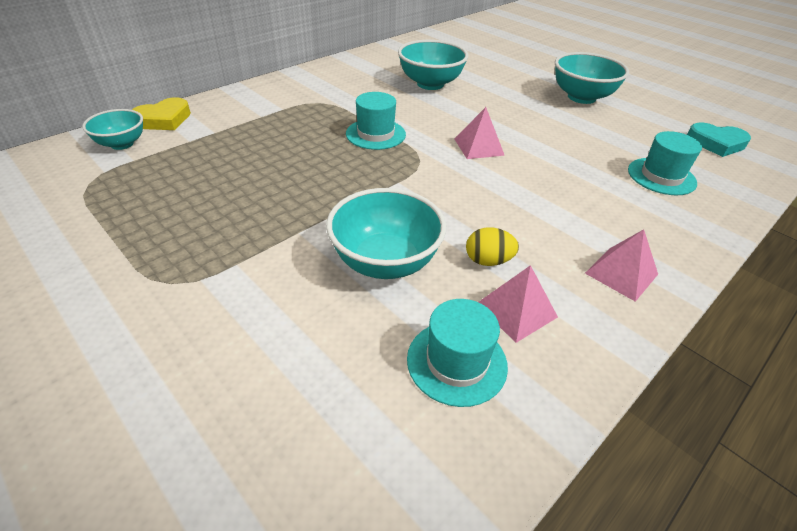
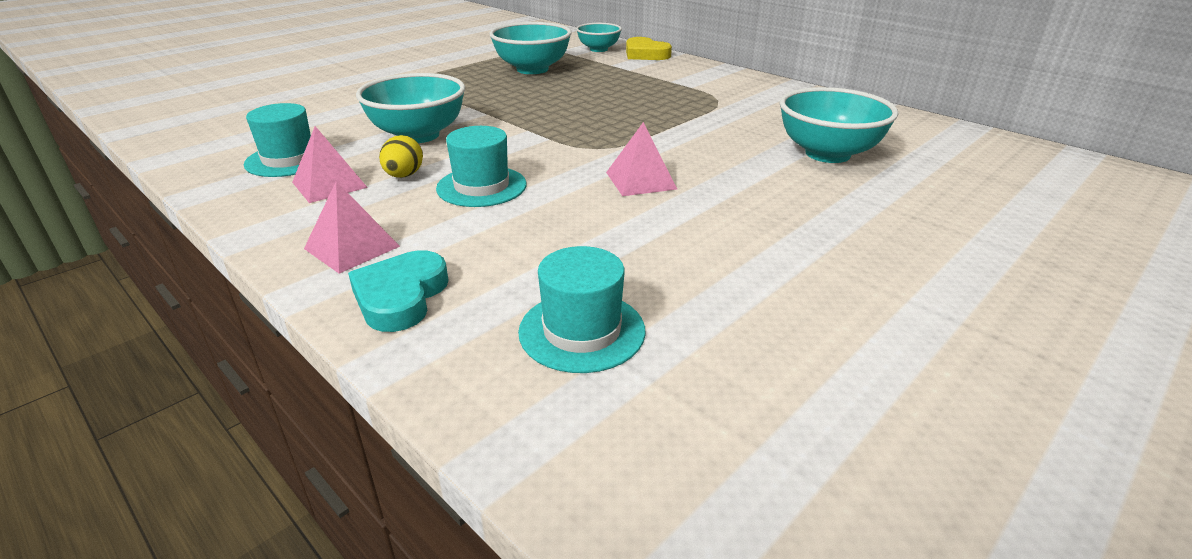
camera: 90 degrees right, 10 degrees down
turquoise hat [346,92,406,150] -> turquoise hat moved to [436,126,526,207]
turquoise bowl [555,52,629,104] -> turquoise bowl moved to [489,22,572,74]
turquoise heart [687,122,751,157] -> turquoise heart moved to [348,250,449,332]

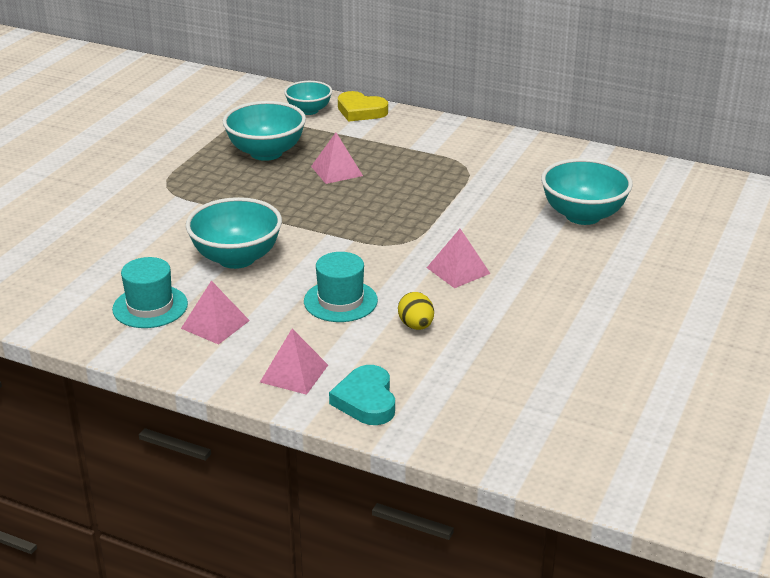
camera: 20 degrees left, 0 degrees up
yellow egg [379,135,423,178] -> yellow egg moved to [398,292,434,330]
turquoise hat [518,246,646,373] -> none
none -> pink pyramid [311,133,363,184]

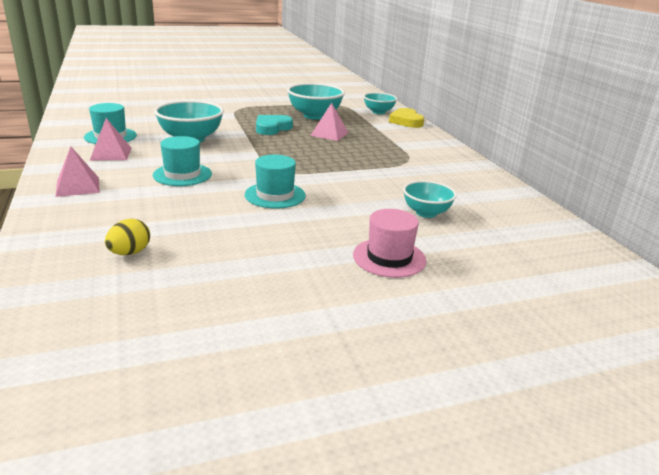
camera: 45 degrees right, 5 degrees down
turquoise heart [329,365,395,425] -> turquoise heart moved to [256,115,293,135]
yellow egg [398,292,434,330] -> yellow egg moved to [105,219,150,255]
pink pyramid [427,229,491,288] -> turquoise hat [245,155,306,208]
turquoise bowl [541,158,633,225] -> turquoise bowl [403,181,457,218], size x0.62
none -> pink hat [353,209,427,278]

